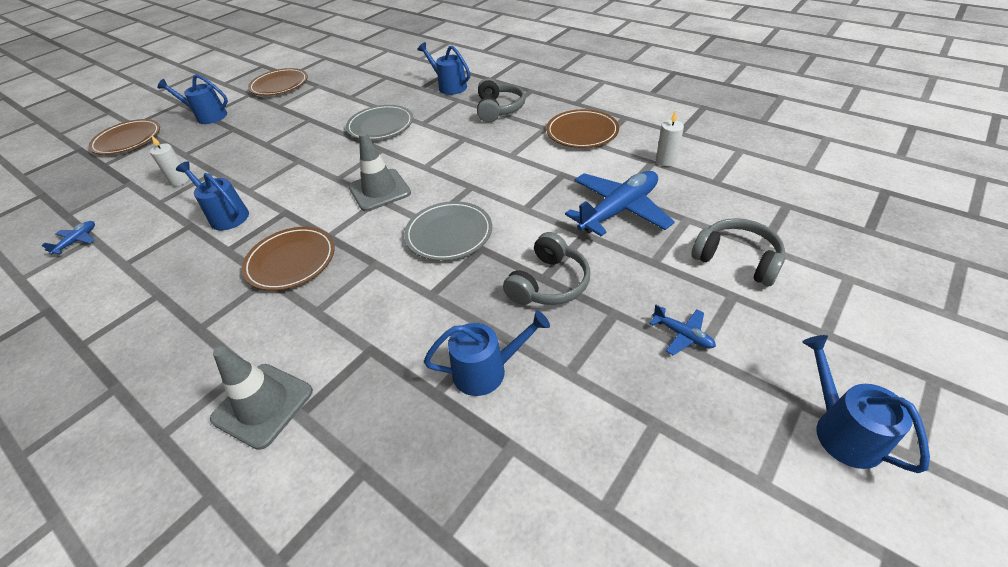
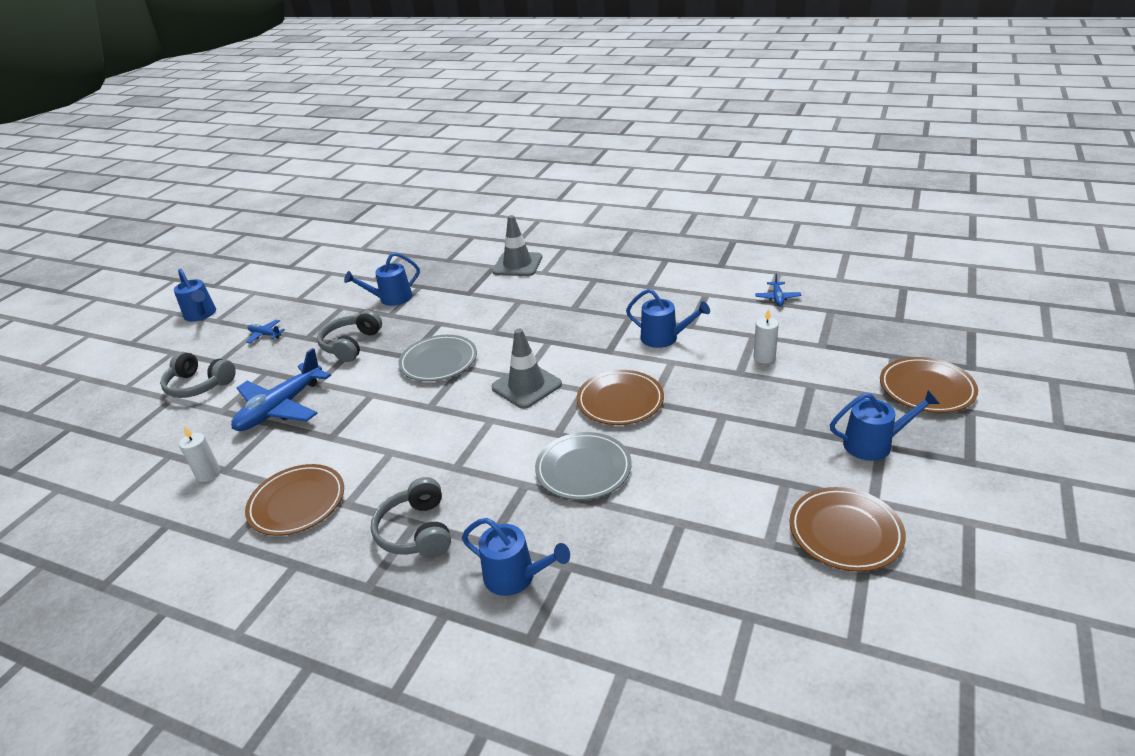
camera: 165 degrees right, 10 degrees down
brown plate [242,227,335,291] -> brown plate moved to [577,370,664,425]

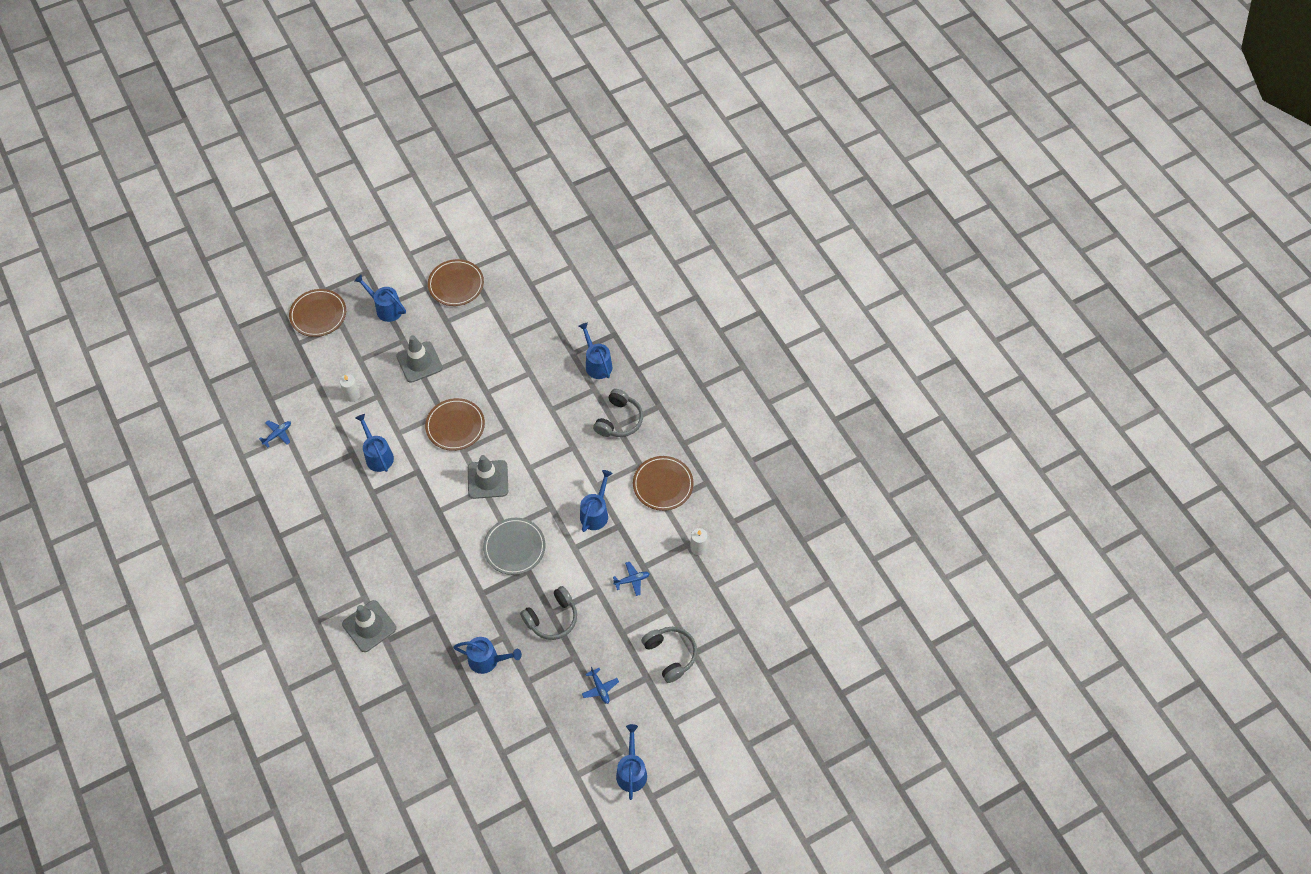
camera: 145 degrees left, 25 degrees up
blue plane [231,348,331,431] -> blue plane [613,562,650,596], size x0.45
grey plate [535,432,632,500] -> none
none -> grey traffic cone [396,335,443,383]
none -> blue watering can [580,470,613,532]

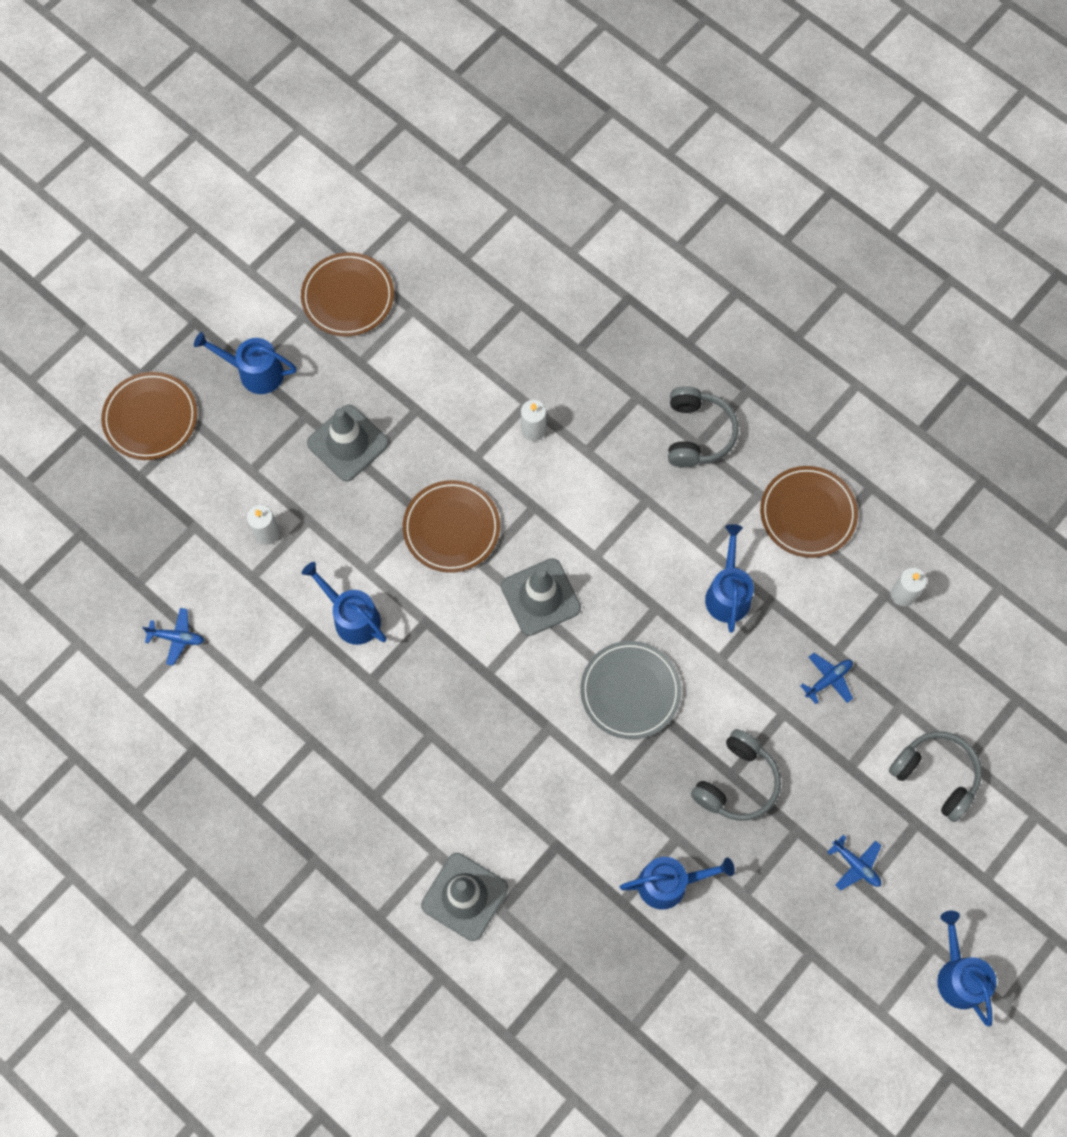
camera: 20 degrees left, 10 degrees up
blue plane [259,420,291,448] -> blue plane turned 75 degrees clockwise [142,608,204,666]
blue watering can [579,323,613,379] -> none
none -> white candle [521,400,546,441]

